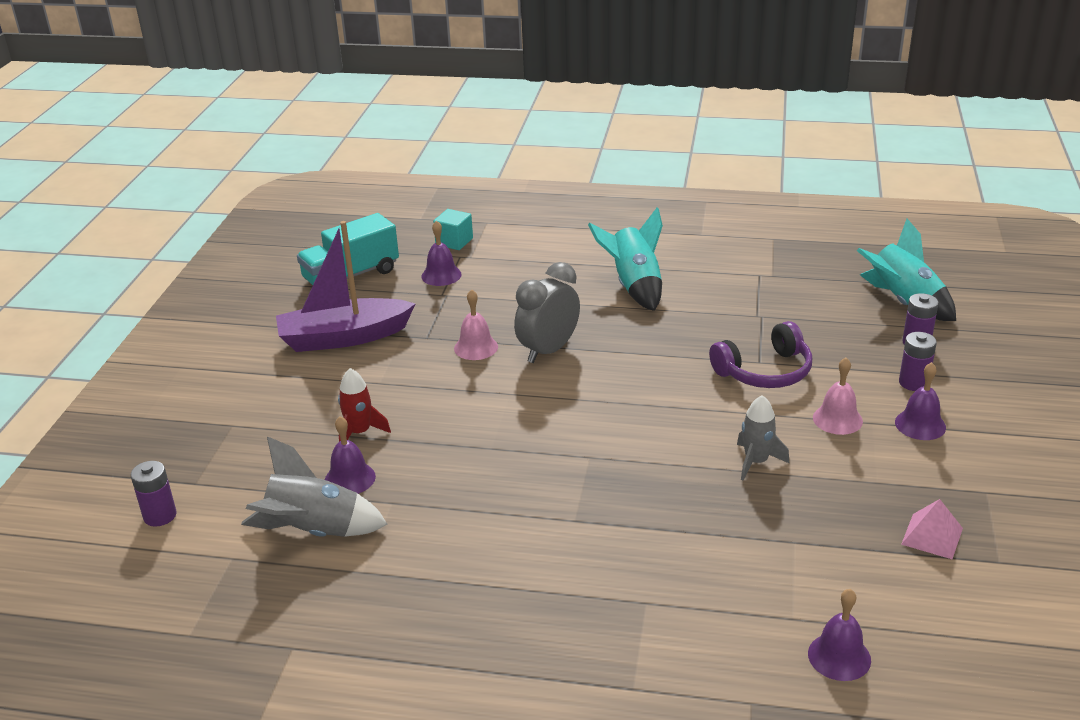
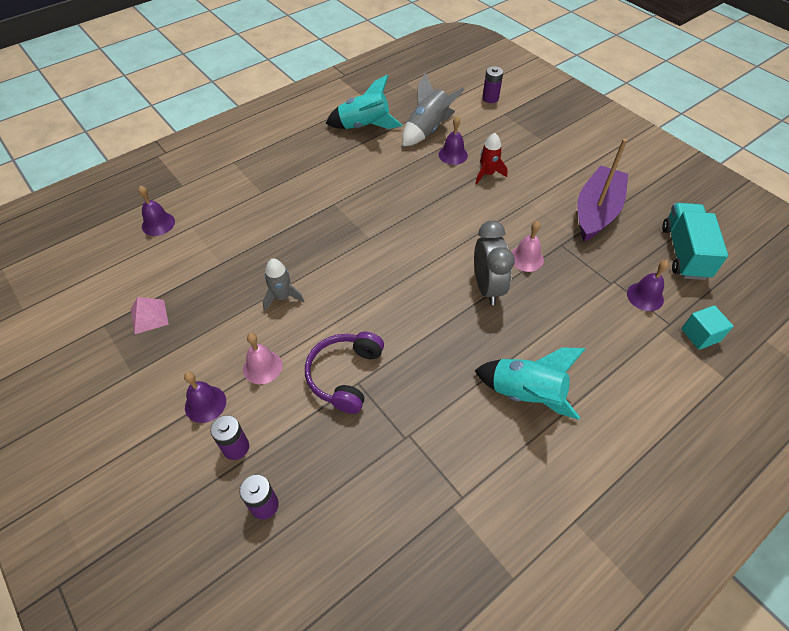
camera: 130 degrees right, 20 degrees up
turquoise rocket [857,219,956,321] -> turquoise rocket moved to [326,75,403,129]

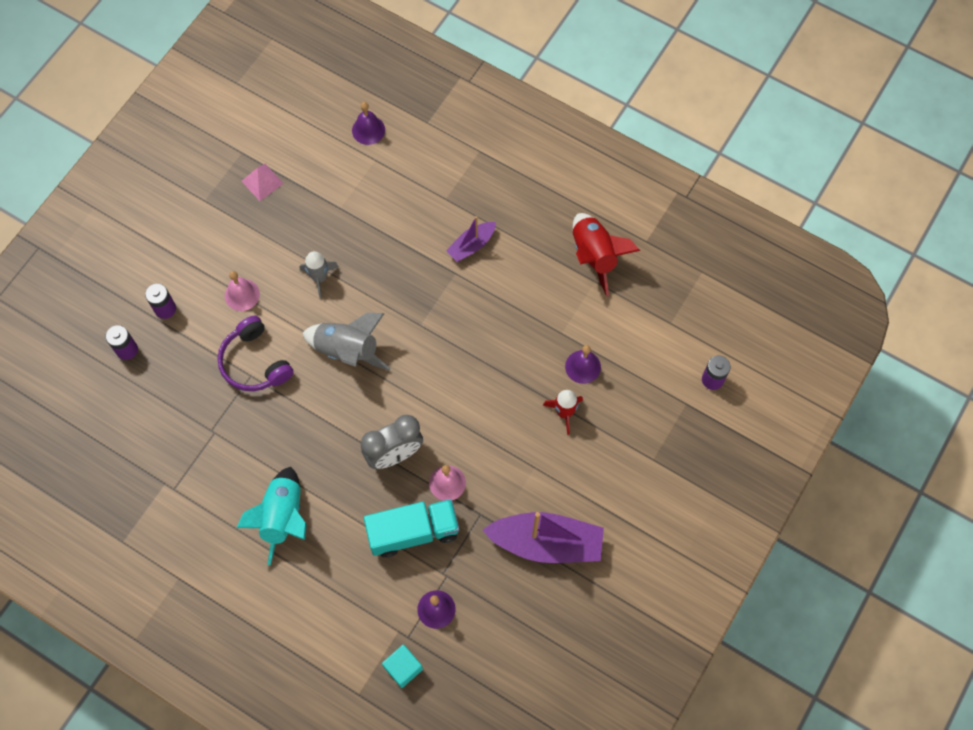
camera: 70 degrees right, 15 degrees up
purple bell [184,372,226,423] -> none
purple headphones [305,332,384,414] -> purple headphones turned 120 degrees counterclockwise [217,316,294,391]
turquoise rocket [326,75,403,129] -> red rocket [573,213,640,296]
grey rocket [402,73,465,146] -> grey rocket moved to [302,313,391,371]
turquoise truck [662,203,728,280] -> turquoise truck moved to [364,499,459,558]
none -> purple boat [446,216,496,262]

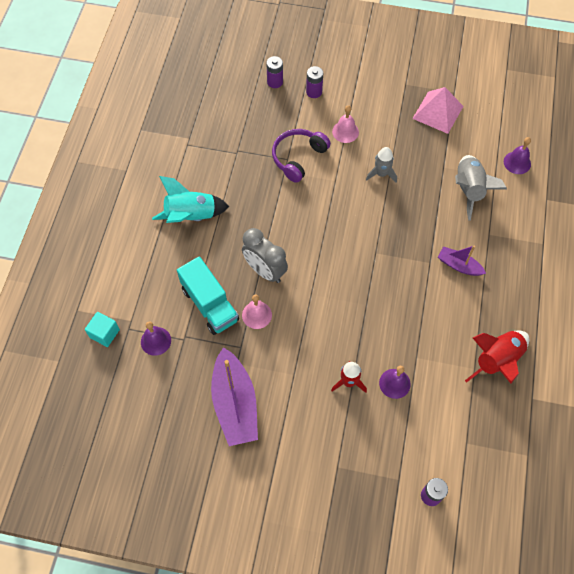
camera: 70 degrees right, 5 degrees down
pink pyramid [241,164,284,201] -> pink pyramid [412,87,463,134], size x1.64
grey rocket [302,313,391,371] -> grey rocket moved to [455,155,507,221]

